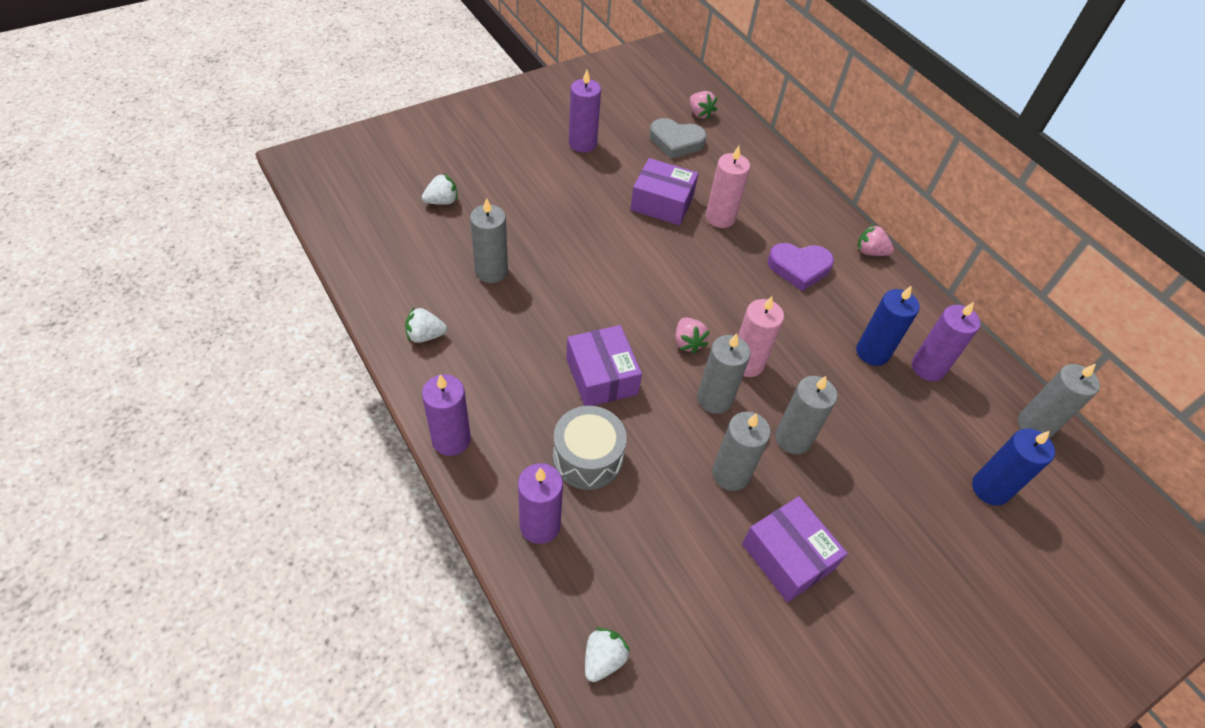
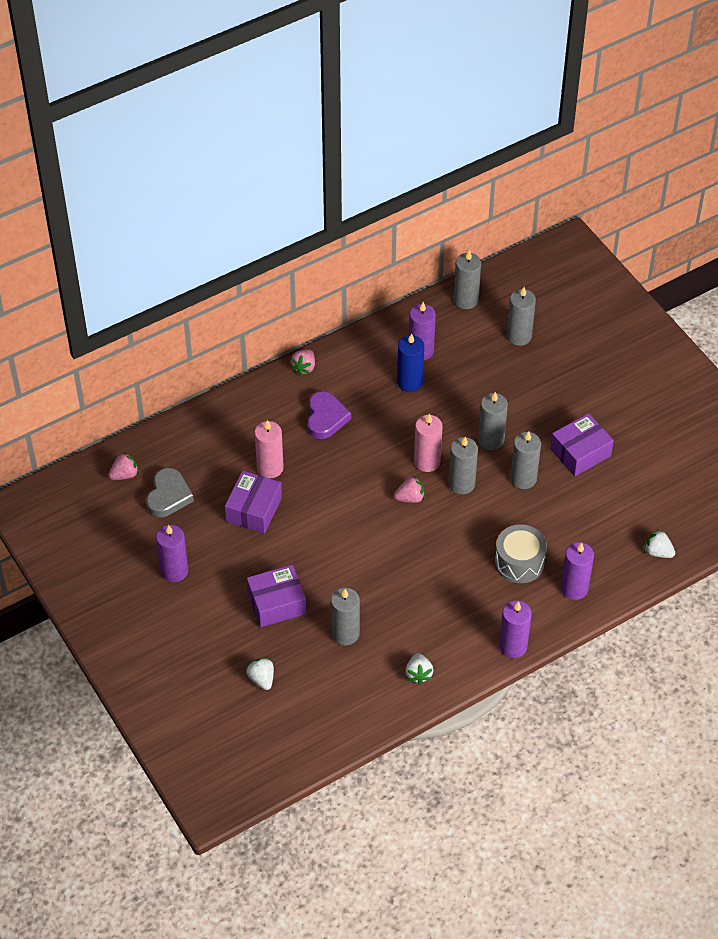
camera: 85 degrees left, 0 degrees up
purple box [566,325,642,406] -> purple box moved to [246,565,307,627]
blue candle [972,428,1055,506] -> grey candle [507,287,536,346]

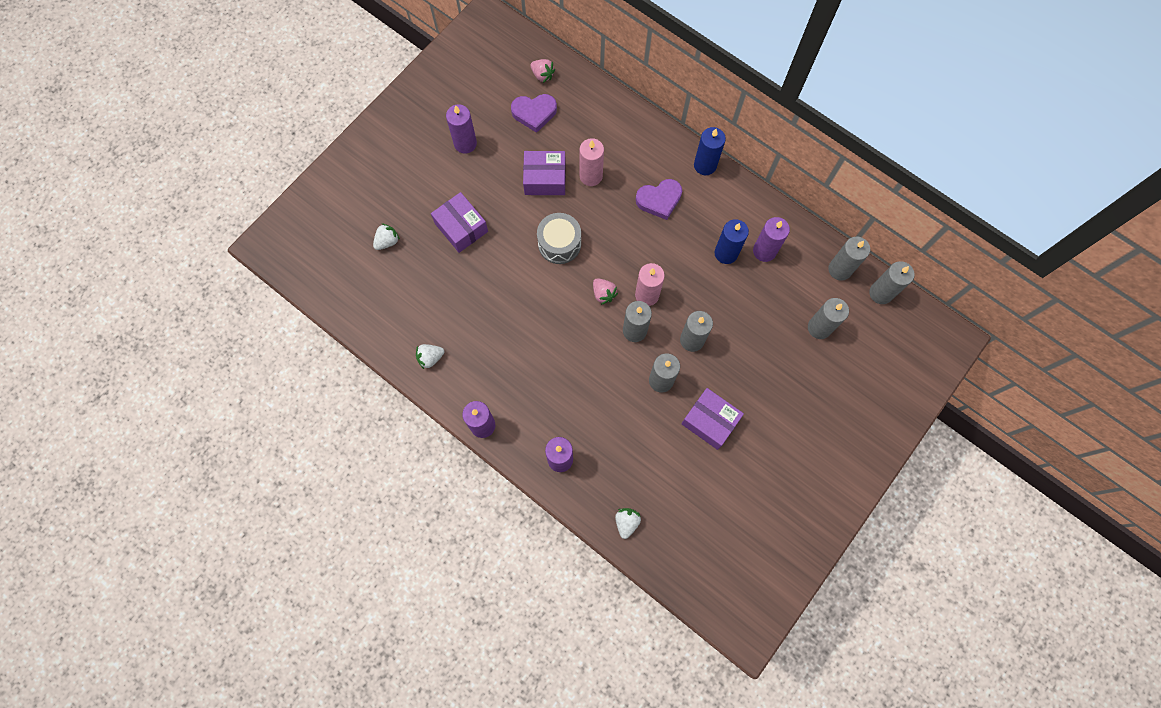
camera: 70 degrees right, 20 degrees up
grey heart [146,468,194,517] -> purple heart [511,94,557,133]
pink strawberry [290,349,315,375] -> blue candle [694,127,726,175]
grey candle [331,588,360,645] -> grey candle moved to [869,261,915,304]
grey drum [495,524,547,583] -> grey drum moved to [537,213,581,264]

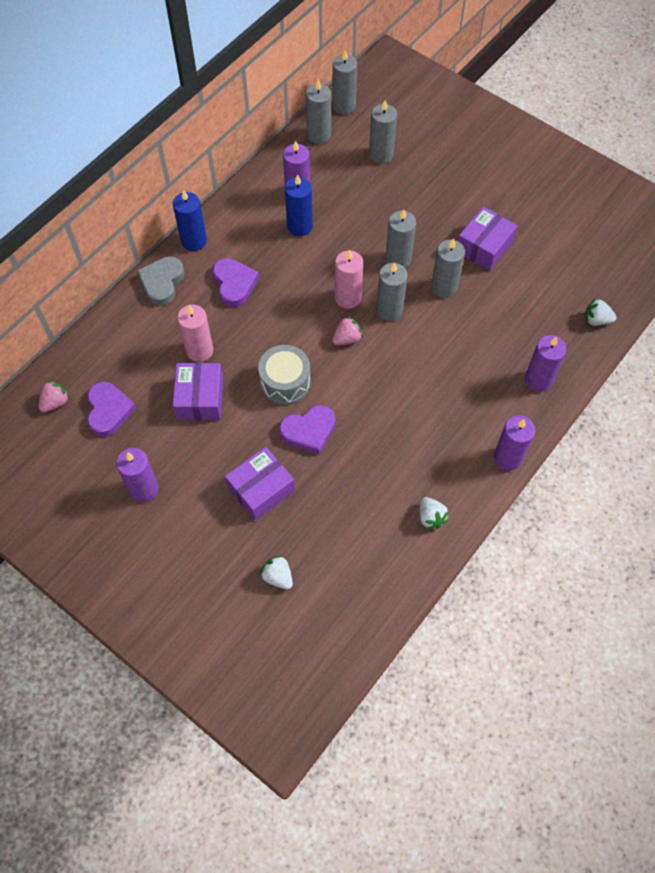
camera: 90 degrees left, 10 degrees down
none -> grey heart [137,256,184,306]
none -> purple heart [279,405,335,454]

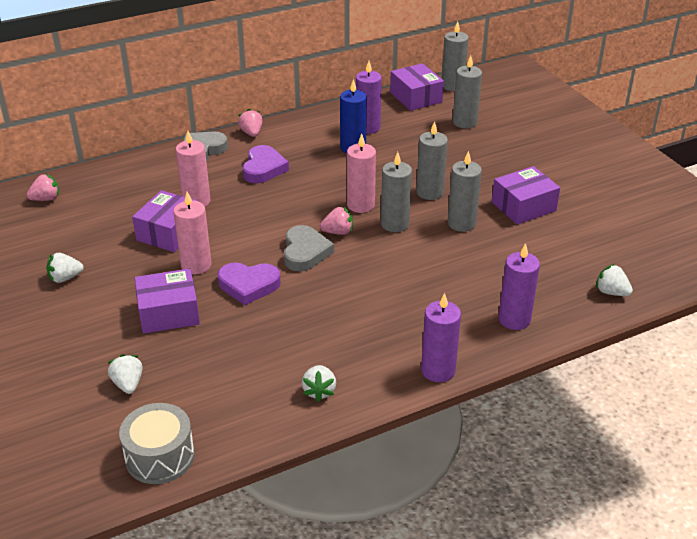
camera: 25 degrees right, 25 degrees down
purple heart [87,381,136,437] -> none
purple candle [116,448,159,502] -> white strawberry [47,253,84,283]
blue candle [173,190,207,251] -> pink strawberry [238,109,263,137]
grey drum [258,345,311,405] -> grey drum moved to [119,403,195,484]
grey candle [306,79,331,144] -> purple box [390,63,444,111]
none -> pink candle [173,192,211,275]
none -> grey heart [284,225,334,272]

